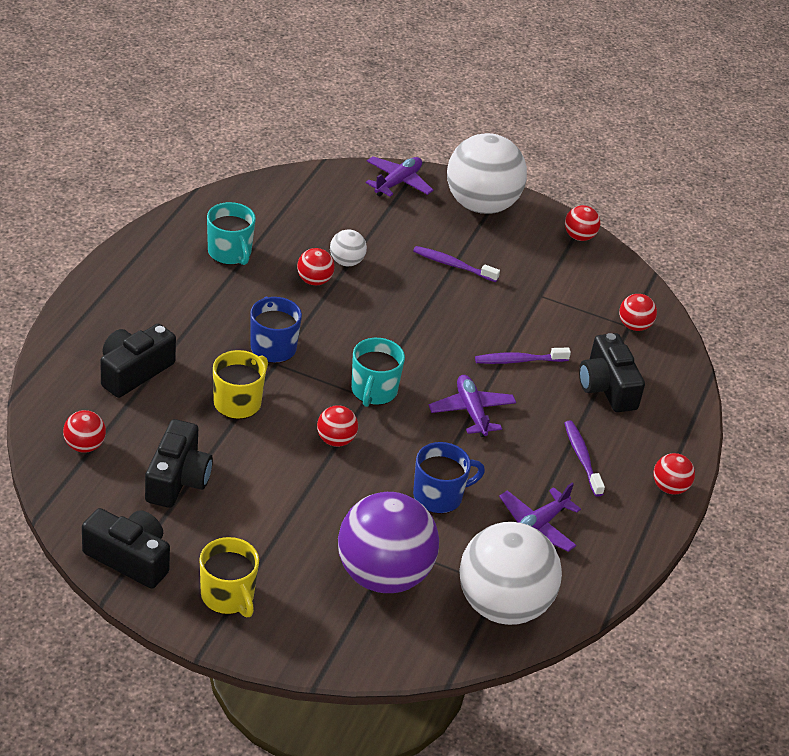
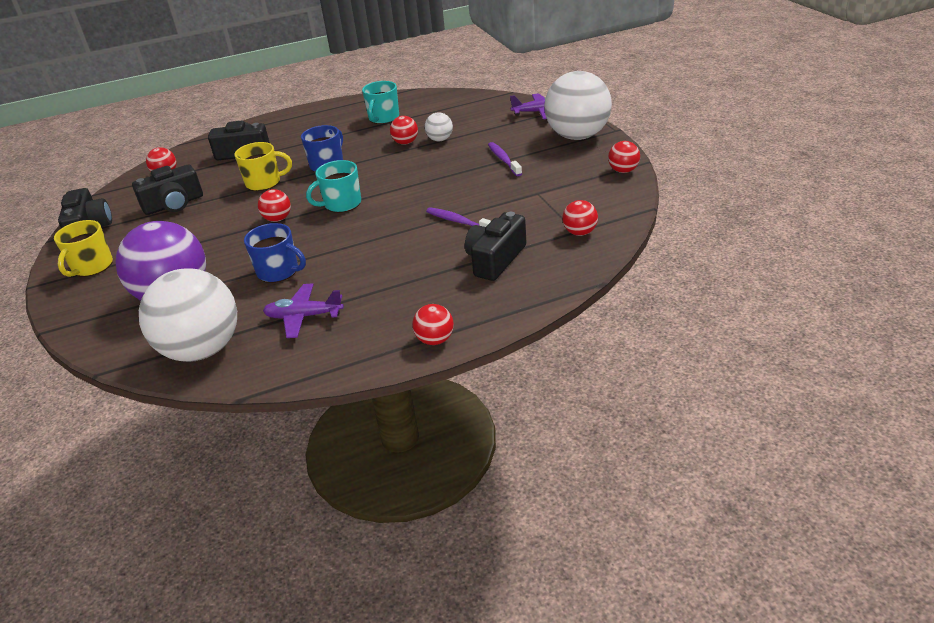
camera: 55 degrees right, 5 degrees down
purple plane [429,375,516,437] -> none
purple toothbrush [564,421,605,497] -> none

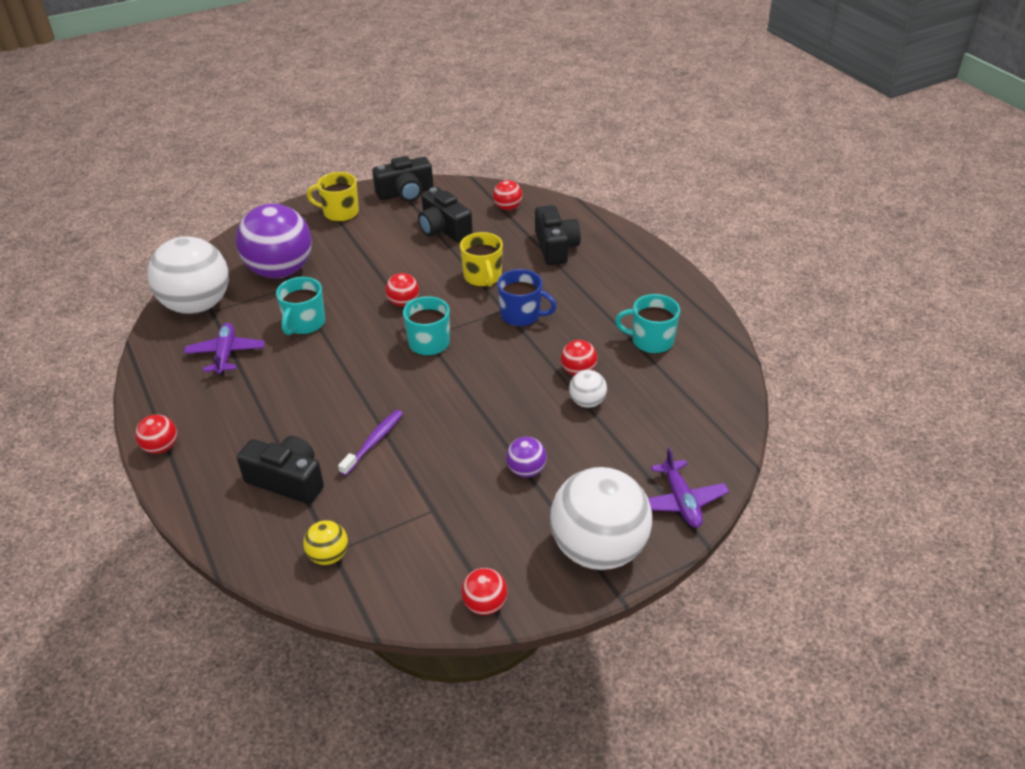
camera: 80 degrees right, 5 degrees up
blue mug [244,223,306,283] -> turquoise mug [276,277,325,335]
purple toothbrush [488,142,522,176] -> purple ball [506,437,547,477]
red ball [562,200,598,236] -> yellow ball [303,520,348,565]

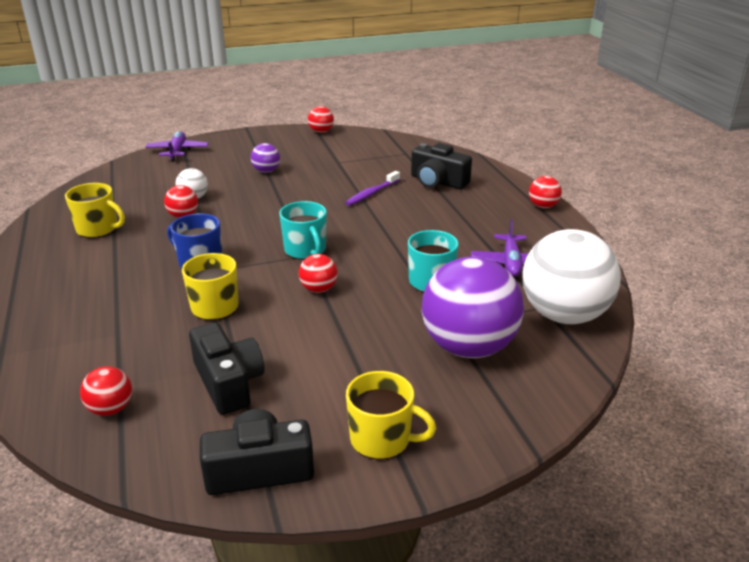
camera: 170 degrees left, 10 degrees down
yellow ball [303,520,348,565] -> none
black camera [535,205,581,265] -> none
white ball [550,467,652,570] -> none
turquoise mug [615,294,680,354] -> yellow mug [65,183,125,238]

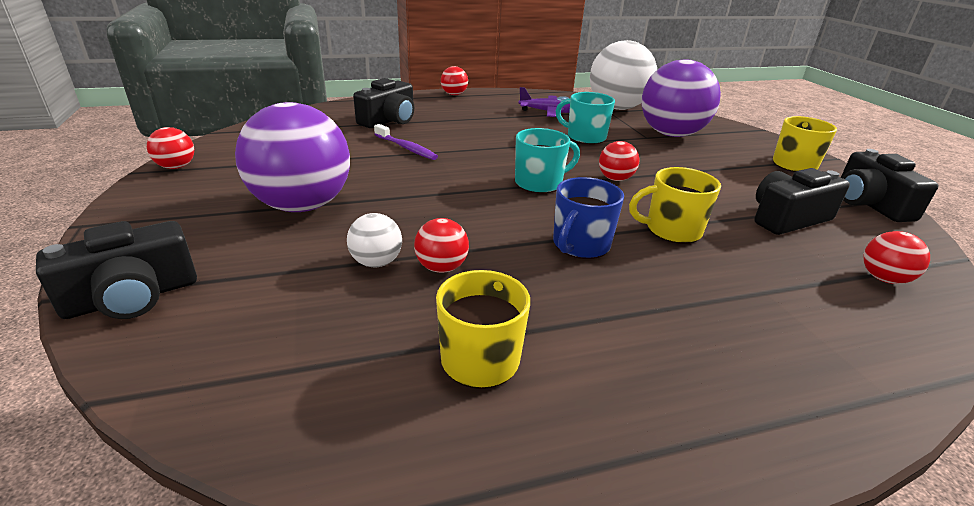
camera: 90 degrees left, 0 degrees up
purple plane [145,131,208,162] -> black camera [36,221,197,319]
purple ball [251,143,280,173] -> purple ball [235,102,350,212], size x2.27

